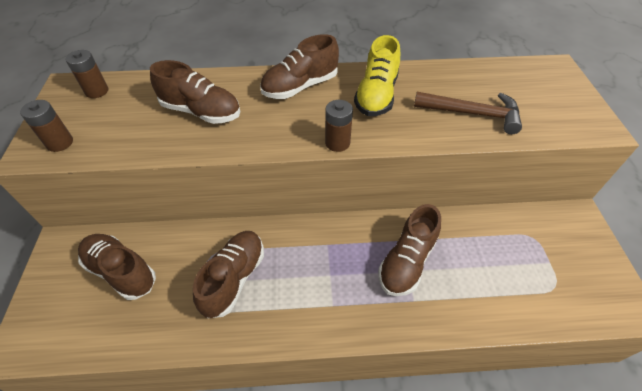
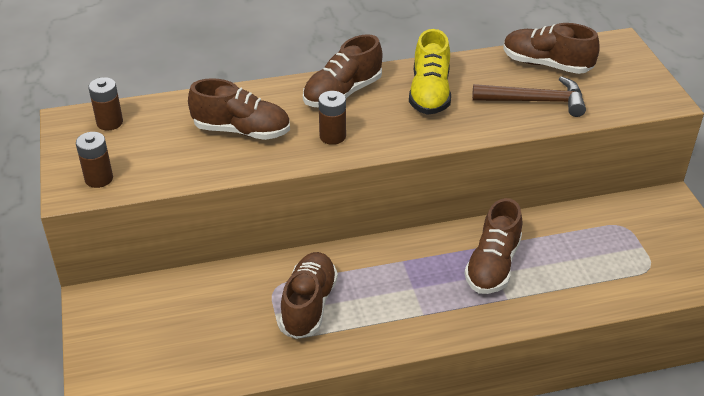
camera: 10 degrees left, 10 degrees down
brown shoe [78,234,156,300] -> brown shoe moved to [503,23,599,74]
brown battery [325,100,353,152] -> brown battery moved to [318,91,346,145]

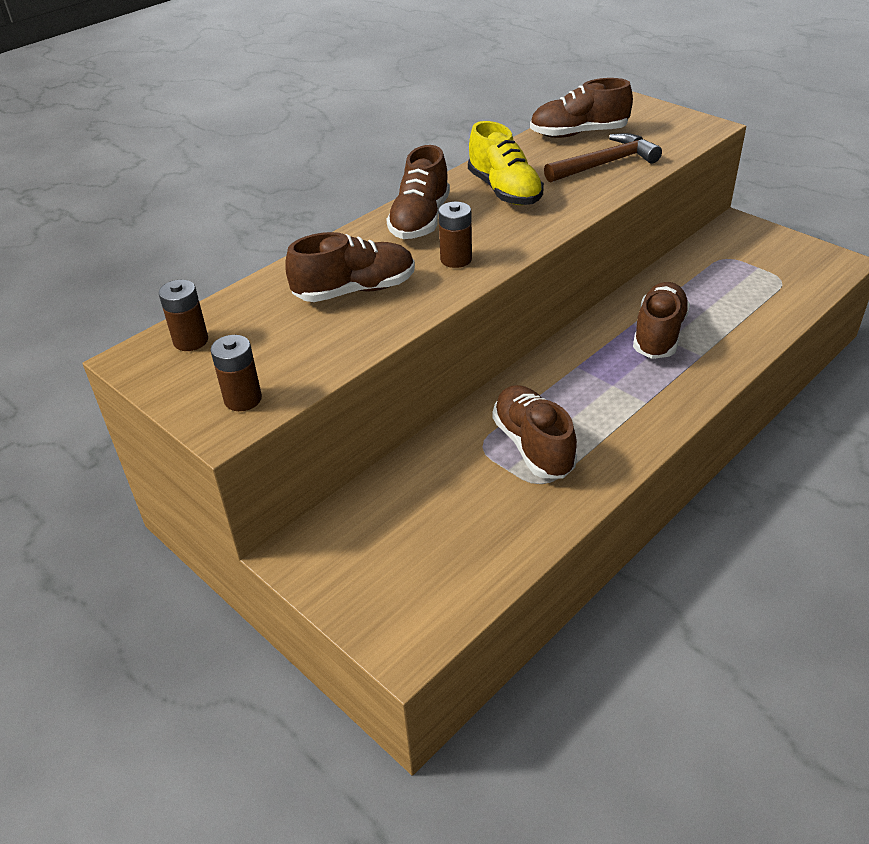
camera: 30 degrees left, 0 degrees up
brown shoe [464,198,522,294] -> brown shoe turned 150 degrees counterclockwise [633,282,690,359]

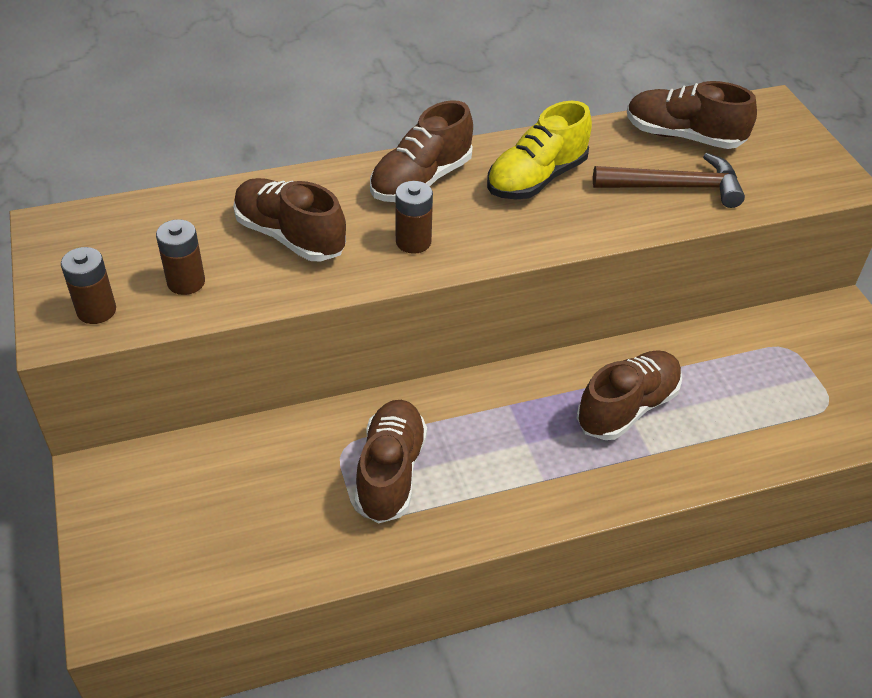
camera: 25 degrees right, 5 degrees up
brown battery [159,280,208,351] -> brown battery moved to [156,219,205,295]
brown shoe [285,232,415,302] -> brown shoe turned 150 degrees counterclockwise [233,178,346,261]
yellow shoe [468,121,544,205] -> yellow shoe turned 45 degrees clockwise [487,101,592,199]

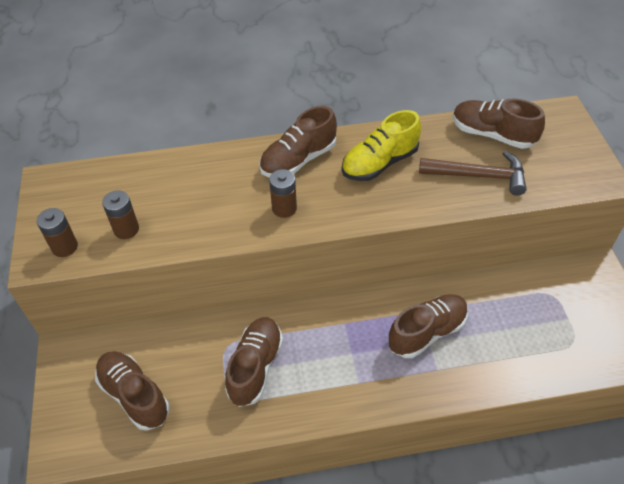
camera: 10 degrees right, 5 degrees up
brown shoe [233,178,346,261] -> brown shoe moved to [95,351,169,431]

